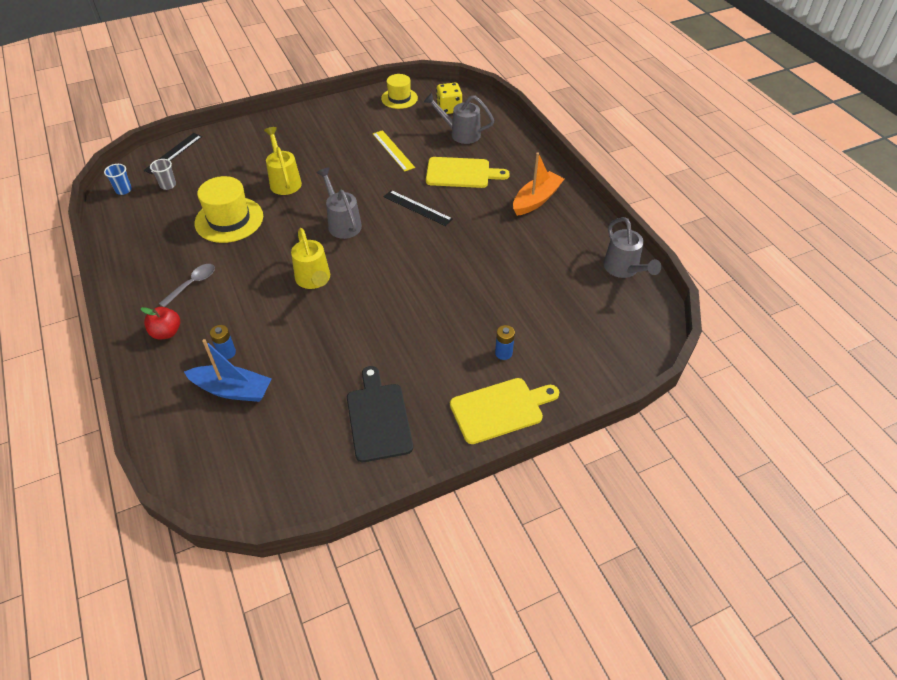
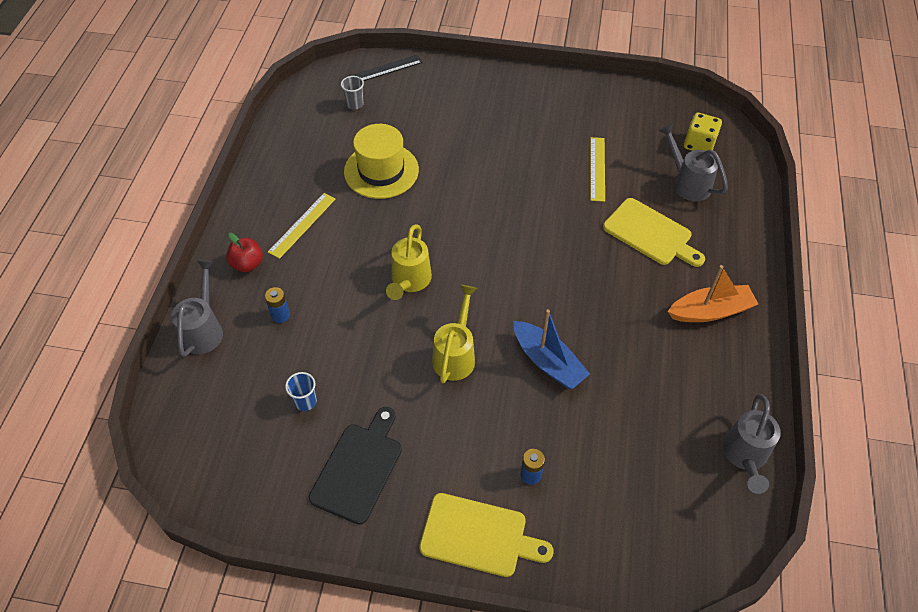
camera: 35 degrees right, 5 degrees up
blue cup [104,164,132,195] -> blue cup moved to [285,372,317,411]
grey spoon [159,264,215,307] -> yellow ruler [268,193,335,259]
blue boat [184,339,271,402] -> blue boat moved to [513,309,590,389]
yellow watering can [264,127,302,195] -> yellow watering can moved to [432,285,478,383]
grey watering can [317,167,362,239] -> grey watering can moved to [171,260,223,357]
yellow hat [381,74,418,109] -> none
black ruler [384,190,453,226] -> none

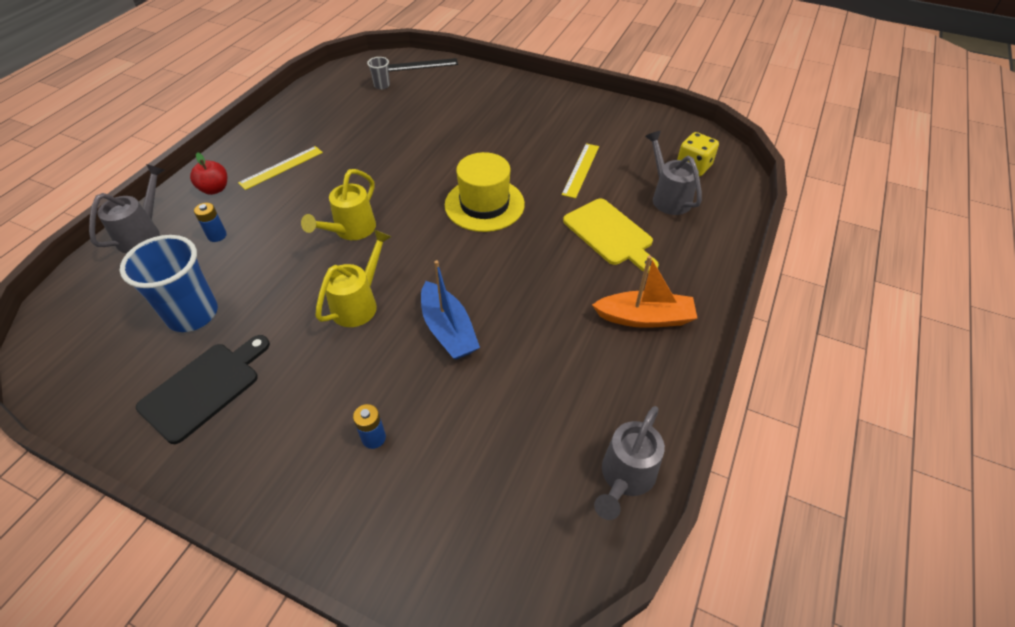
camera: 15 degrees right, 5 degrees down
blue cup [285,372,317,411] -> blue cup [120,235,218,332], size x2.18
yellow hat [344,124,419,199] -> yellow hat moved to [445,152,525,232]
yellow cutting board [419,493,553,577] -> none

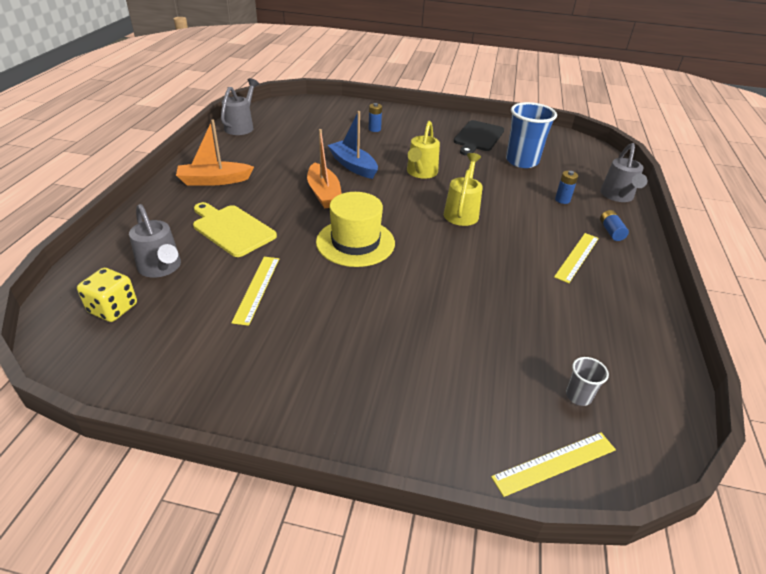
camera: 165 degrees right, 10 degrees down
red apple [190,152,227,195] -> blue battery [600,210,629,241]
black ruler [388,58,458,71] -> yellow ruler [491,432,616,497]
none -> orange boat [307,129,342,209]

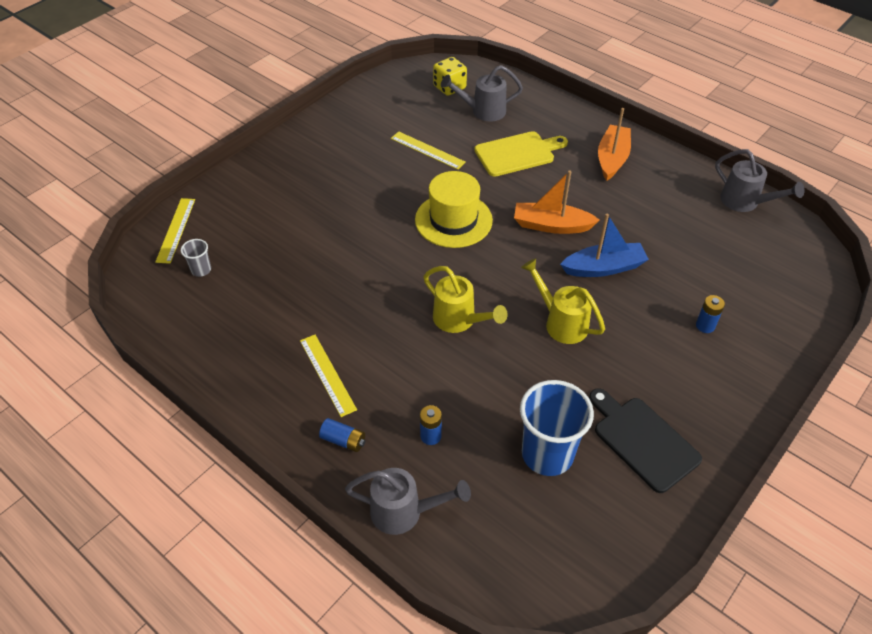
camera: 120 degrees right, 10 degrees up
grey watering can [600,143,647,202] -> grey watering can turned 150 degrees clockwise [345,468,471,535]

